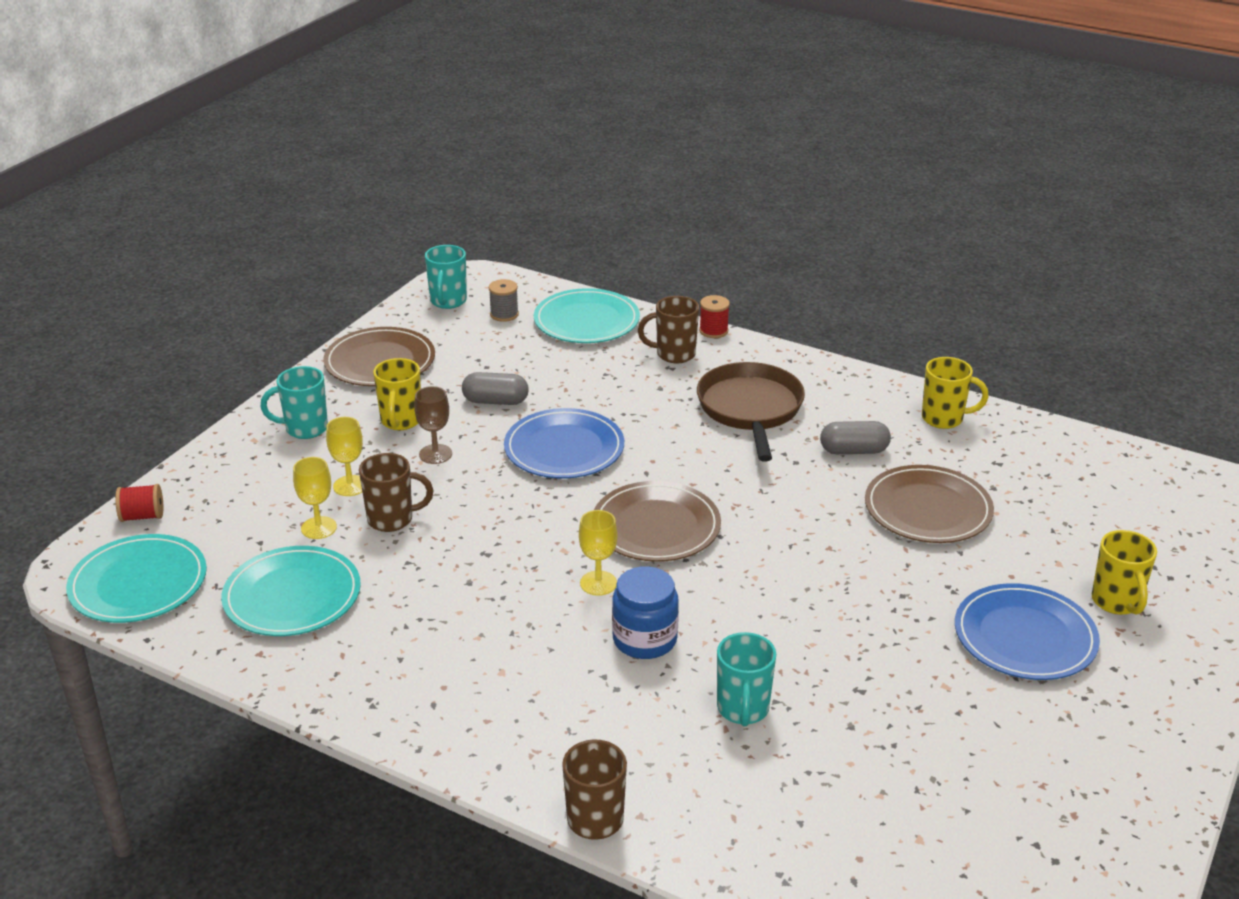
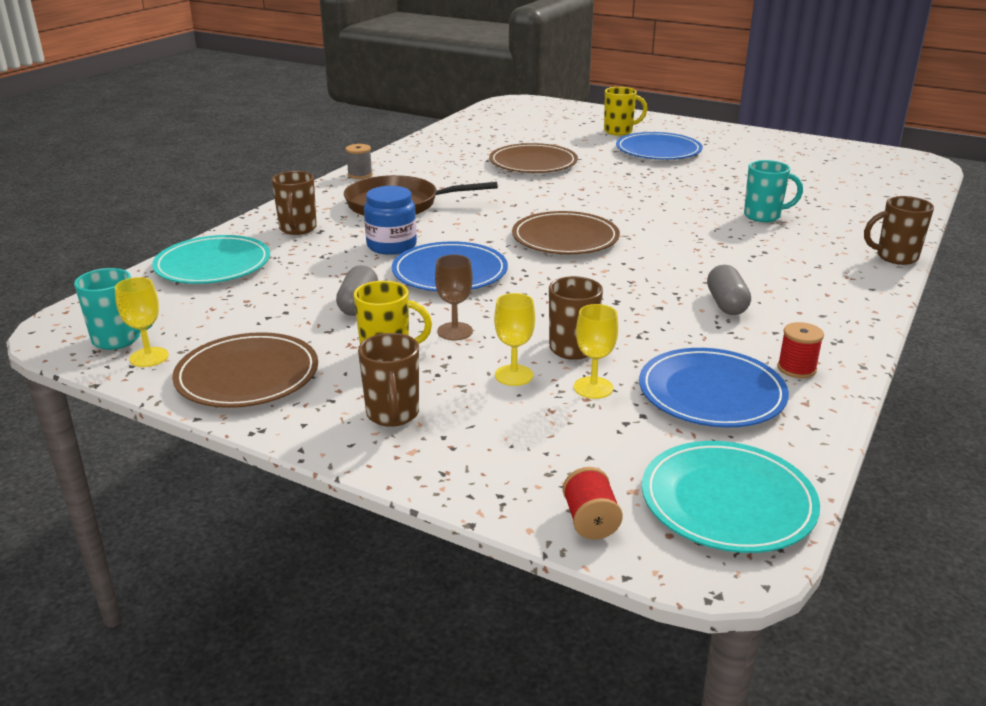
camera: 90 degrees left, 5 degrees down
turquoise plate [221,546,361,636] -> blue plate [639,348,789,427]
turquoise mug [261,366,328,439] -> brown mug [358,333,419,427]
grey spool [489,279,519,322] -> grey spool moved to [346,144,373,179]
yellow goblet [579,510,618,596] -> yellow goblet moved to [115,277,169,367]
blue jar [612,566,679,659] -> blue jar moved to [364,186,417,255]
red spool [699,295,730,338] -> red spool moved to [777,322,824,378]
grey capsule [820,421,891,454] -> grey capsule moved to [707,264,751,315]
yellow mug [922,357,989,429] -> none

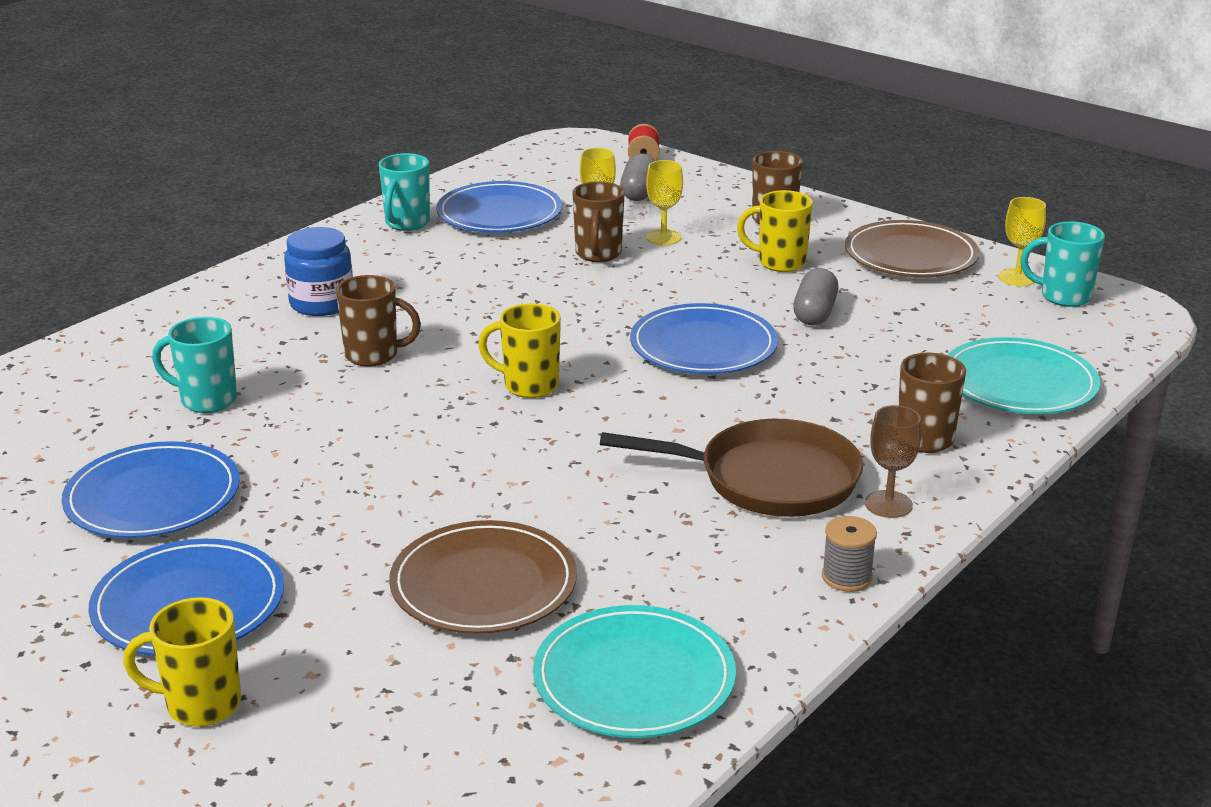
camera: 170 degrees left, 0 degrees up
blue jar [364,186,417,255] -> blue jar moved to [284,227,353,316]
brown goblet [435,255,473,340] -> brown goblet moved to [865,405,921,518]
brown plate [512,211,620,254] -> yellow mug [478,303,561,398]
turquoise plate [642,441,820,553] -> turquoise plate moved to [533,605,736,738]
grey capsule [707,264,751,315] -> grey capsule moved to [620,153,655,201]
red spool [777,322,824,378] -> turquoise mug [379,153,430,231]
brown mug [864,196,934,265] -> brown mug moved to [336,275,421,366]
none -> blue plate [62,441,240,538]

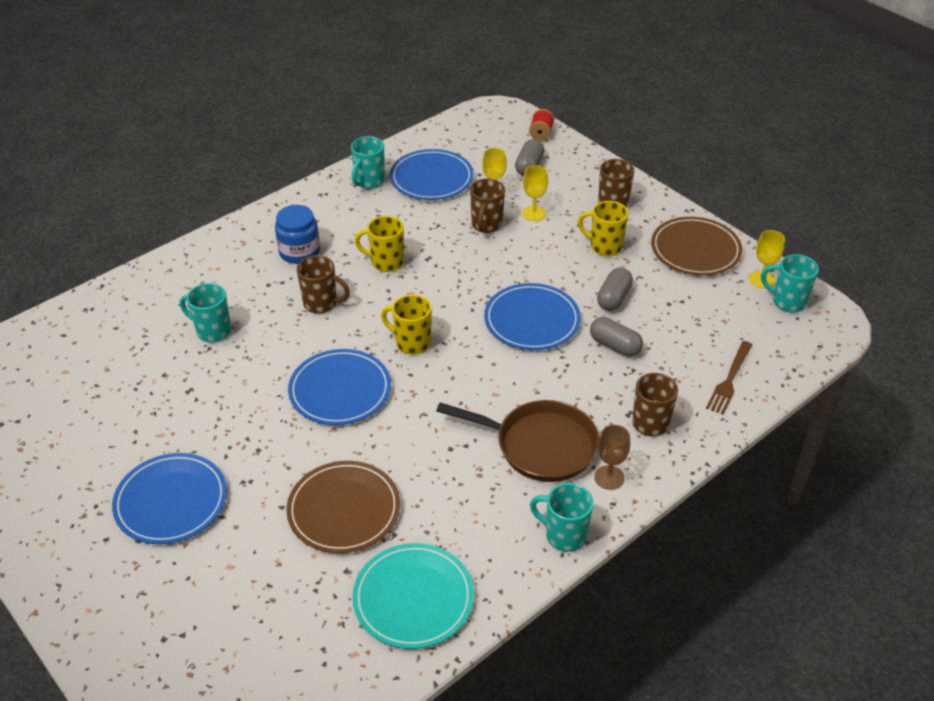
camera: 10 degrees right, 15 degrees up
blue plate [62,441,240,538] -> blue plate moved to [288,349,391,425]
yellow mug [123,597,241,727] -> yellow mug moved to [355,216,404,272]
grey spool [822,516,877,592] -> turquoise mug [530,483,593,552]
turquoise plate [948,337,1100,414] -> brown fork [706,341,752,415]
none -> grey capsule [590,317,643,357]

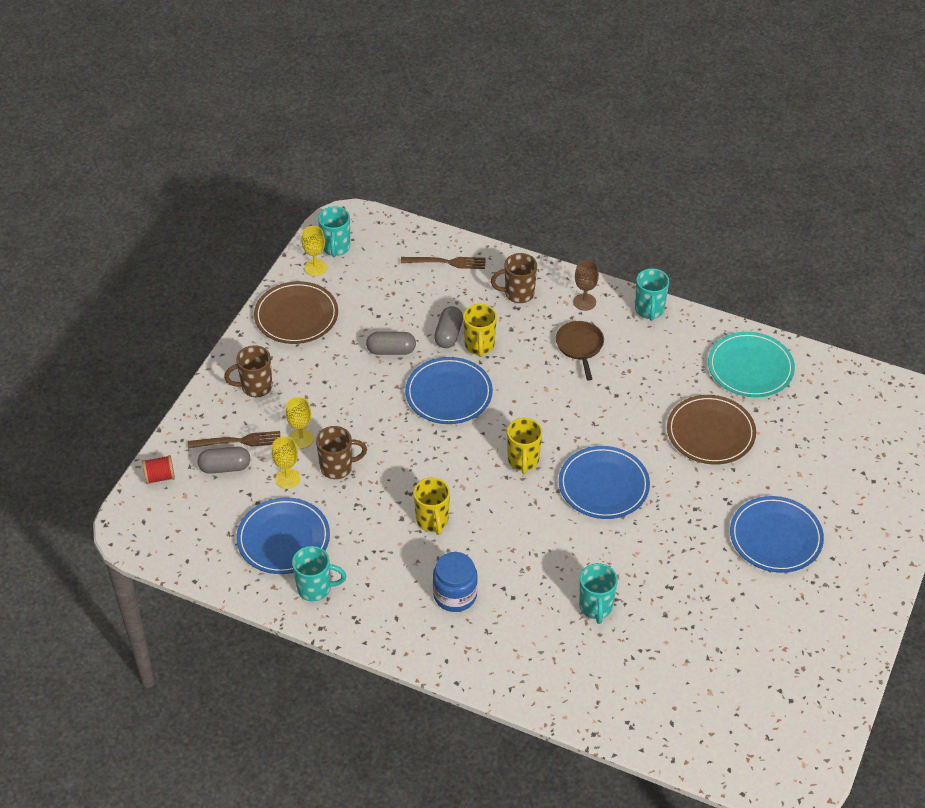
camera: 115 degrees left, 5 degrees up
brown mug [297,255,350,313] -> none
brown pan [436,400,599,482] -> brown pan [556,321,604,381], size x0.61
yellow mug [578,201,628,256] -> yellow mug moved to [463,304,497,357]
none -> brown fork [188,431,280,448]

